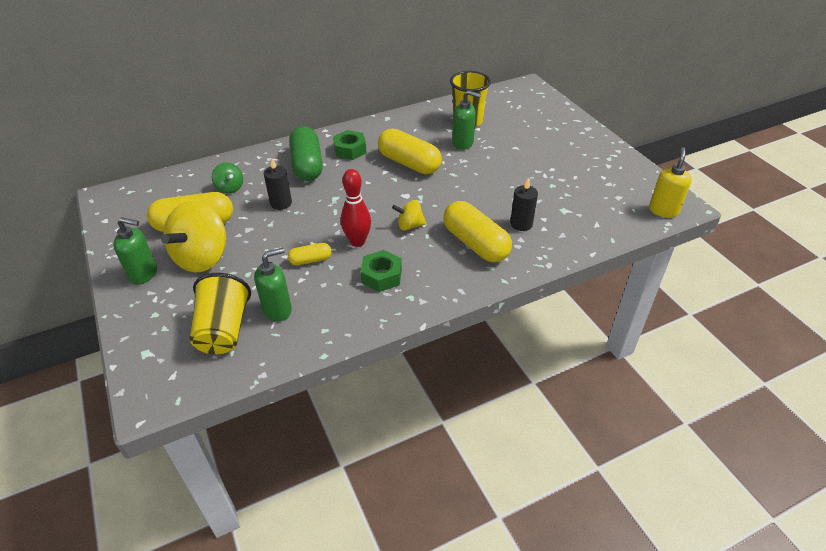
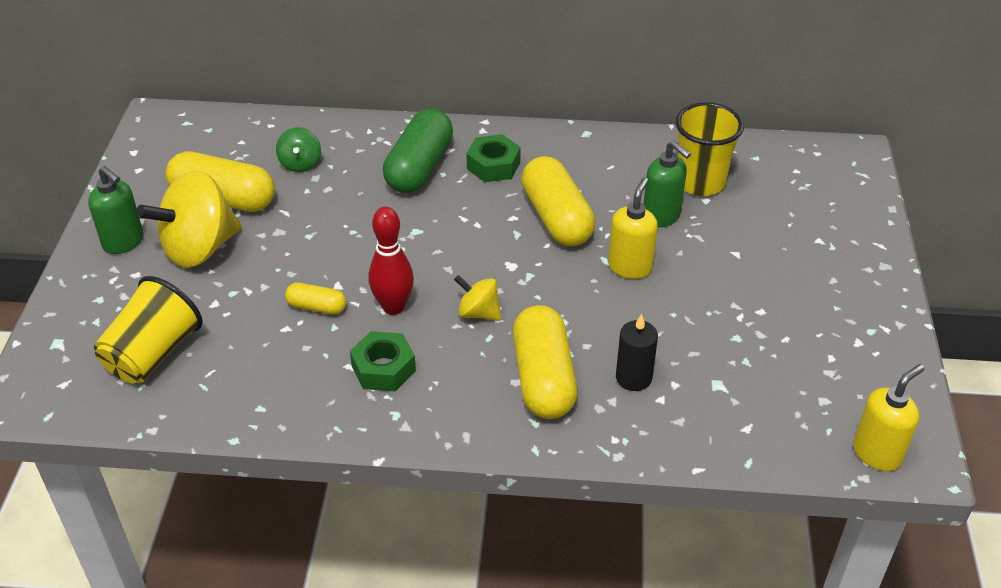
camera: 30 degrees right, 0 degrees up
green soap dispenser [254,248,292,322] -> none
black candle [264,158,292,210] -> none
none -> yellow soap dispenser [608,178,658,279]

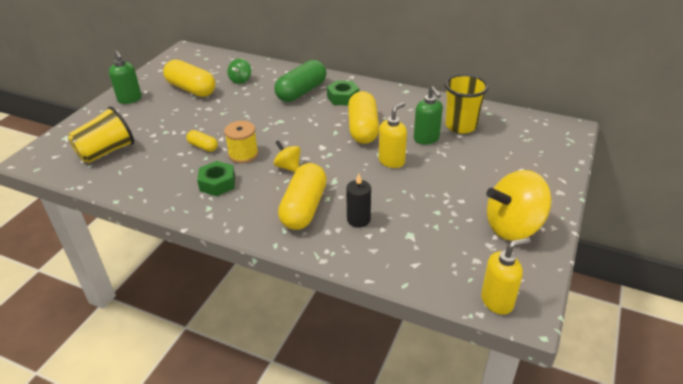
camera: 20 degrees right, 5 degrees down
yellow spinning top [136,170,242,268] -> yellow spinning top moved to [486,170,552,240]
red bowling pin [369,207,414,315] -> yellow spool [224,121,258,163]

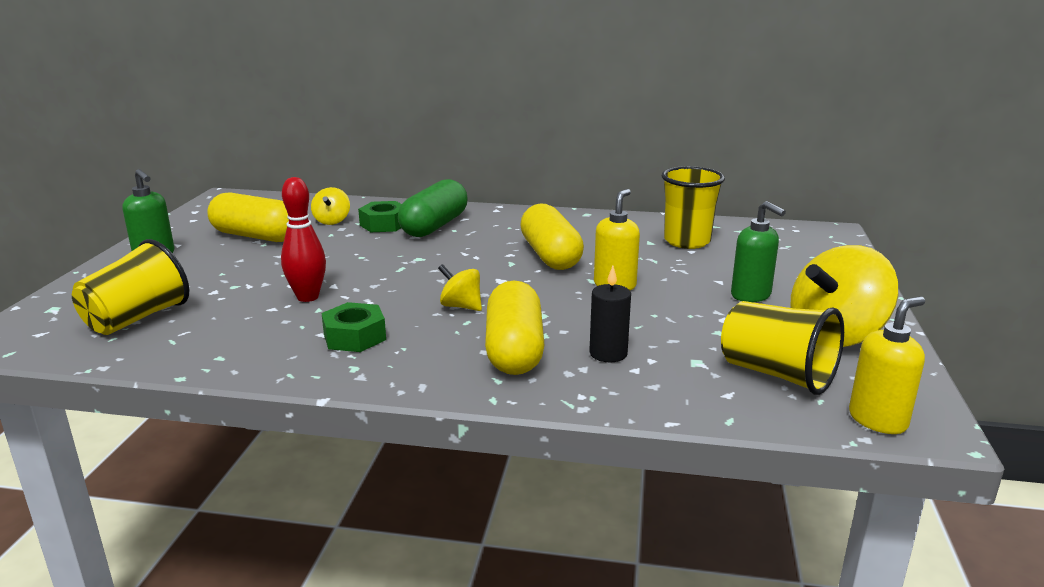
camera: 15 degrees left, 15 degrees down
yellow capsule [186,130,218,152] -> red bowling pin [281,177,326,302]
yellow spool [224,121,258,163] -> none
green spinning top [228,58,251,84] -> yellow spinning top [311,187,350,225]
green nut [327,80,359,106] -> green nut moved to [358,201,401,232]
green soap dispenser [414,86,443,144] -> green soap dispenser moved to [731,201,786,302]
none -> yellow cup [721,301,844,395]

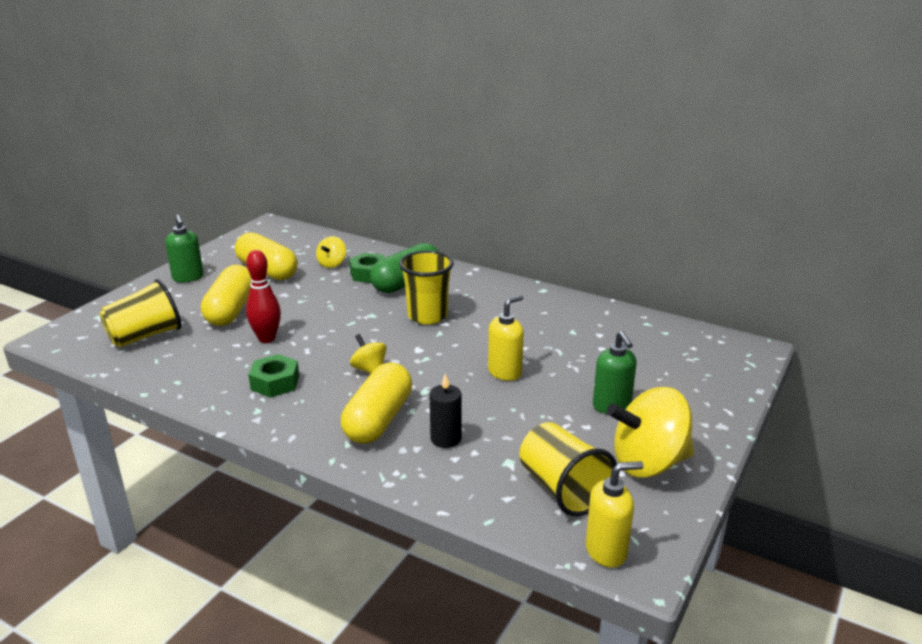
camera: 20 degrees right, 5 degrees up
yellow capsule [520,203,584,270] -> yellow capsule moved to [201,265,252,326]
yellow cup [662,166,725,249] -> yellow cup moved to [399,251,454,325]

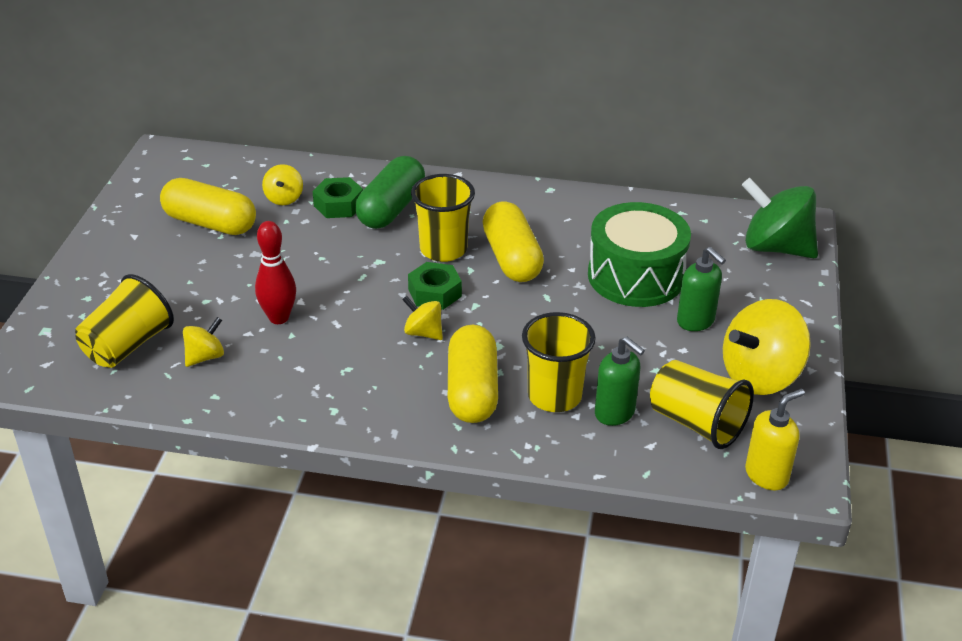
camera: 20 degrees left, 10 degrees up
green soap dispenser [165,214,204,283] -> green soap dispenser moved to [595,337,645,426]
yellow capsule [201,265,252,326] -> yellow capsule moved to [483,201,544,282]
green nut [248,354,299,398] -> green nut moved to [408,262,462,310]
black candle [430,374,461,448] -> yellow cup [522,312,596,412]
yellow soap dispenser [488,295,524,381] -> none
none -> yellow spinning top [183,317,224,367]
none -> green drum [588,202,691,307]
none -> green spinning top [742,178,818,258]

